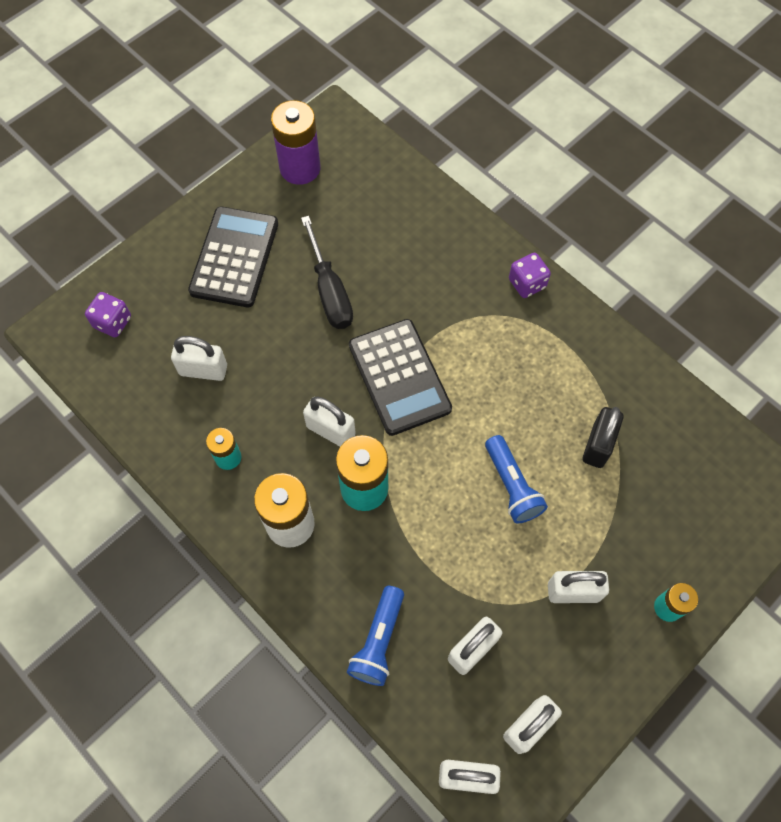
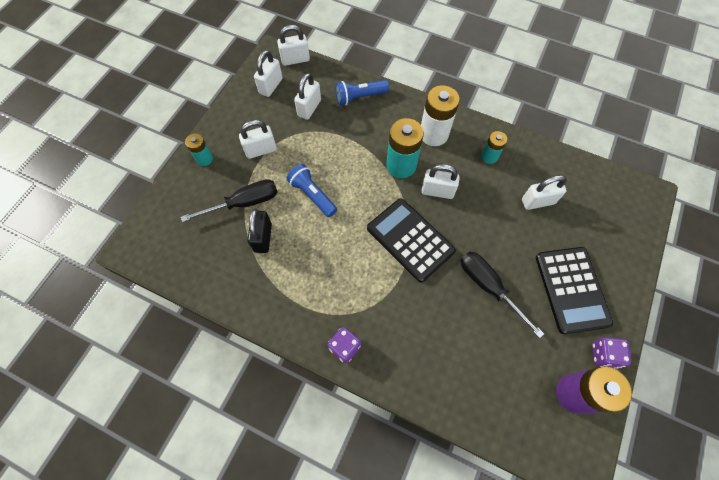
camera: 160 degrees right, 0 degrees up
purple dice [85,292,131,337] -> purple dice moved to [592,337,631,369]
blue flashlight [347,586,404,686] -> blue flashlight turned 105 degrees counterclockwise [335,80,389,105]
none -> black screwdriver [181,179,278,222]

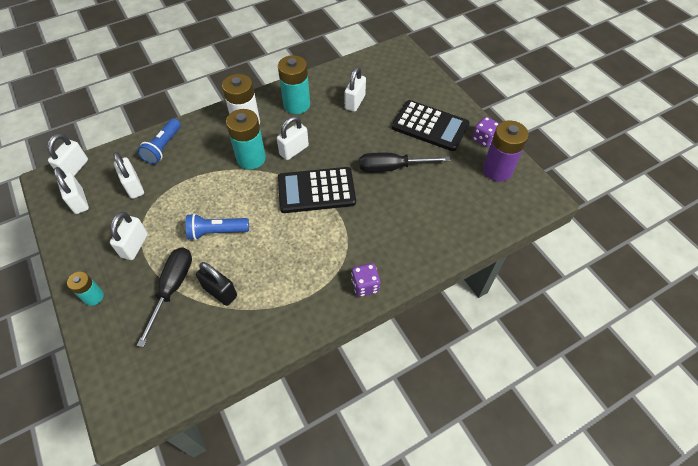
camera: 55 degrees left, 10 degrees down
turquoise battery [481,131,507,164] -> turquoise battery [278,55,310,114], size x1.77

